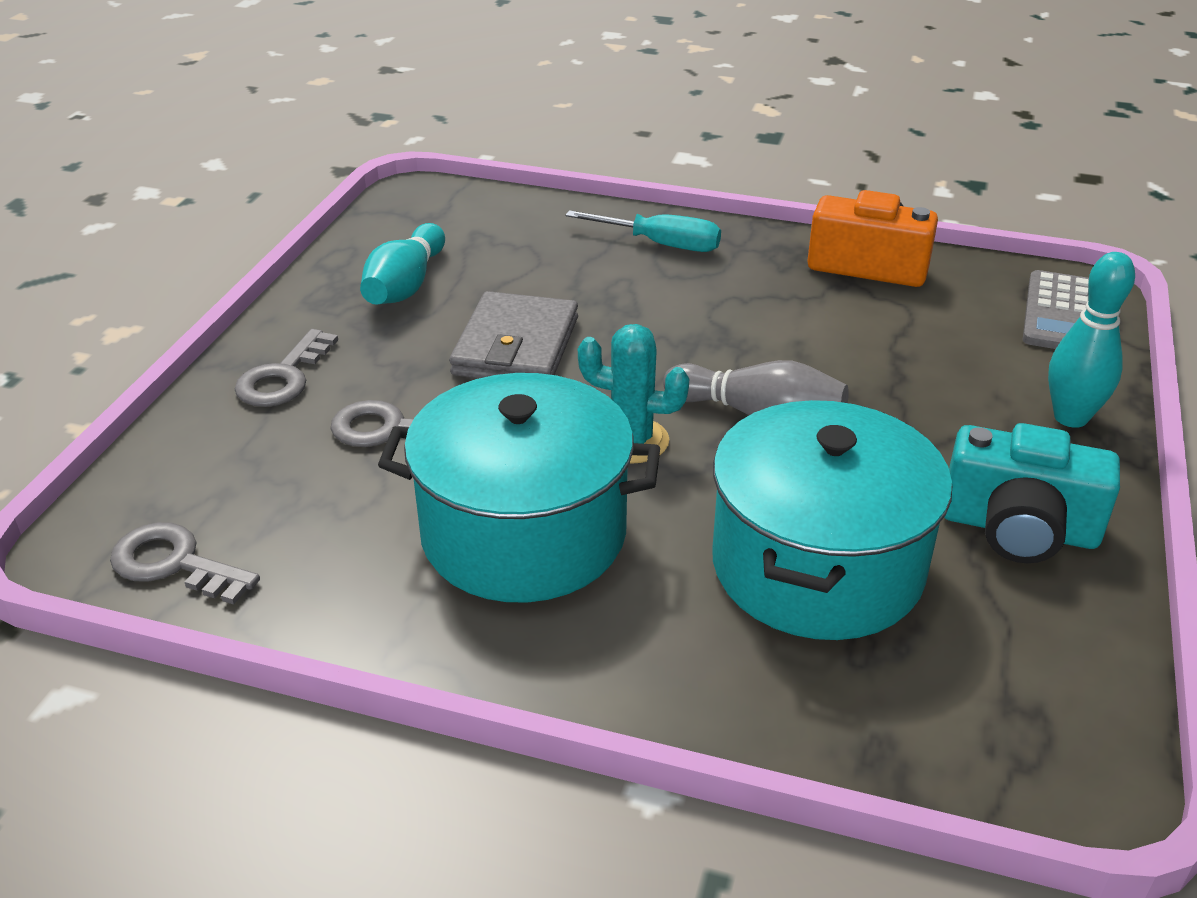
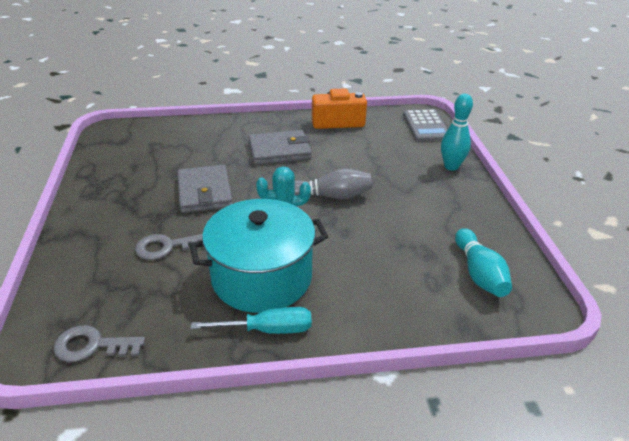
camera: 25 degrees left, 0 degrees up
grey key [235,329,338,407] -> none
turquoise bowling pin [360,223,445,305] -> turquoise bowling pin moved to [455,228,512,297]
turquoise screwdriver [566,210,721,252] -> turquoise screwdriver moved to [191,307,312,334]
turquoise pot [713,400,952,640] -> none
turquoise camera [944,423,1120,563] -> none
none -> grey wallet [248,130,312,165]

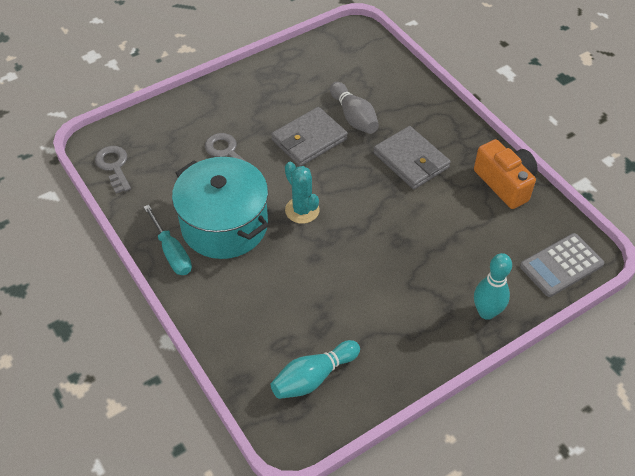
camera: 65 degrees right, 15 degrees up
grey bowling pin [295,168,372,199] -> grey bowling pin moved to [330,82,379,134]

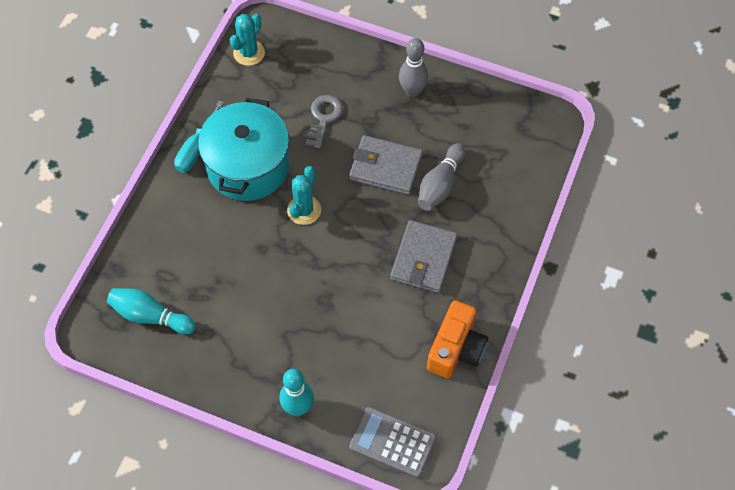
camera: 55 degrees right, 10 degrees up
grey key [95,146,131,194] -> turquoise cactus [230,14,265,66]
none -> grey bowling pin [399,38,428,97]

